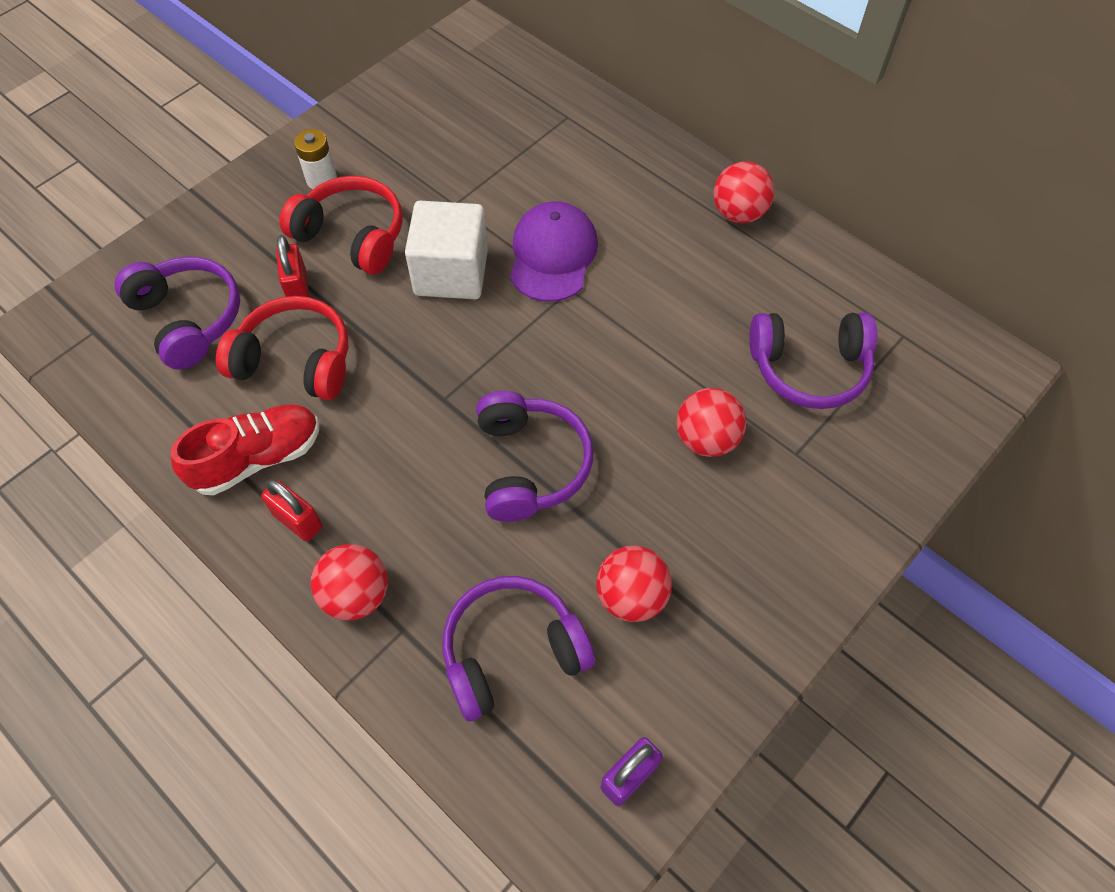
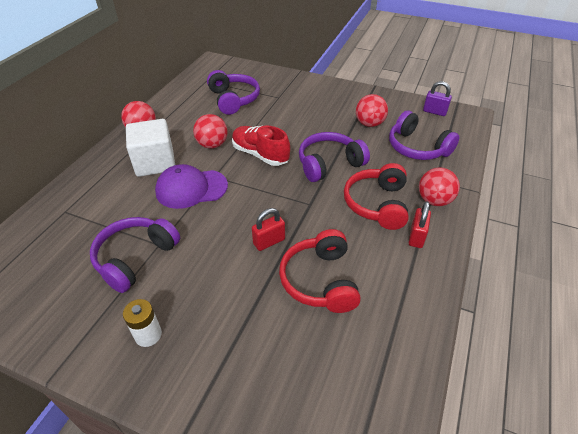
camera: 110 degrees left, 15 degrees down
purple headphones [115,257,240,370] -> purple headphones moved to [90,217,180,293]
red shoe [170,405,319,495] -> red shoe moved to [232,126,290,166]
red padlock [276,235,309,297] -> red padlock moved to [252,208,285,251]
red headphones [279,176,403,274] -> red headphones moved to [344,163,409,230]
white cube [405,201,488,299] -> white cube moved to [126,119,175,177]
red ball [676,388,746,457] -> red ball moved to [193,114,228,149]

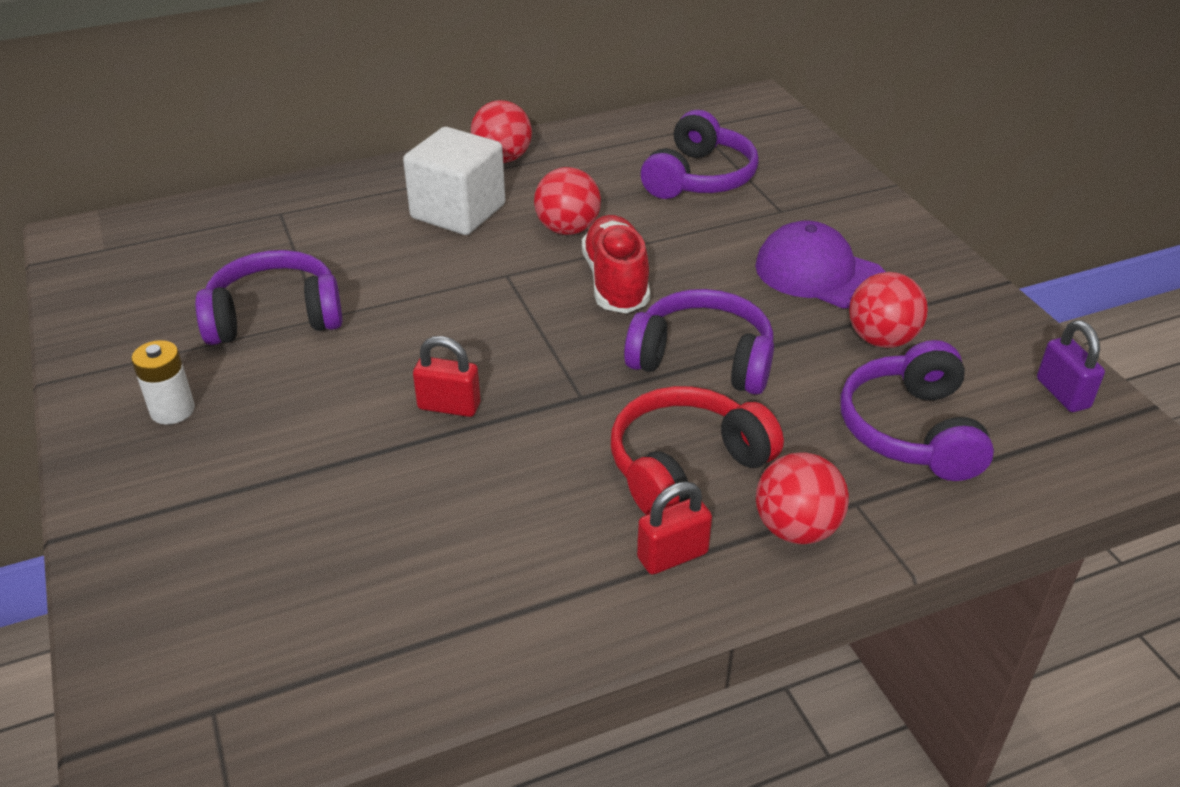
camera: 45 degrees right, 5 degrees down
purple cap [155,164,228,209] -> purple cap moved to [755,220,886,308]
red headphones [279,229,361,313] -> none

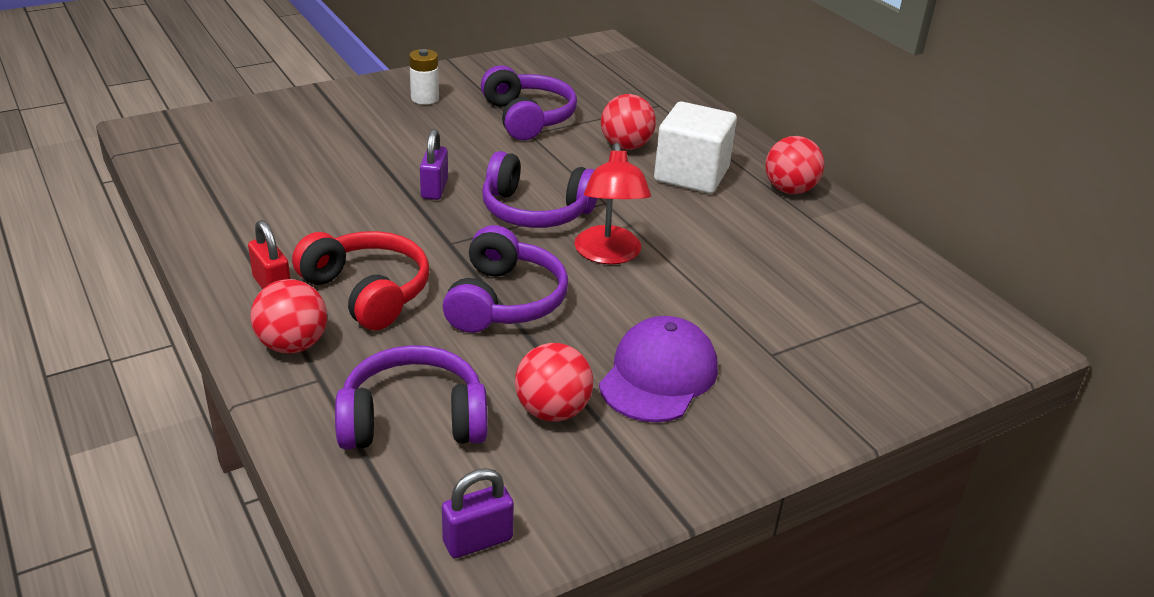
camera: 80 degrees right, 5 degrees down
red padlock [413,336,480,417] -> purple padlock [420,129,448,200]
red ball [534,167,601,235] -> red ball moved to [601,94,656,150]
red shoe [582,215,650,313] -> red lamp [575,143,651,264]
purple headphones [641,110,759,199] -> purple headphones moved to [482,151,598,228]

